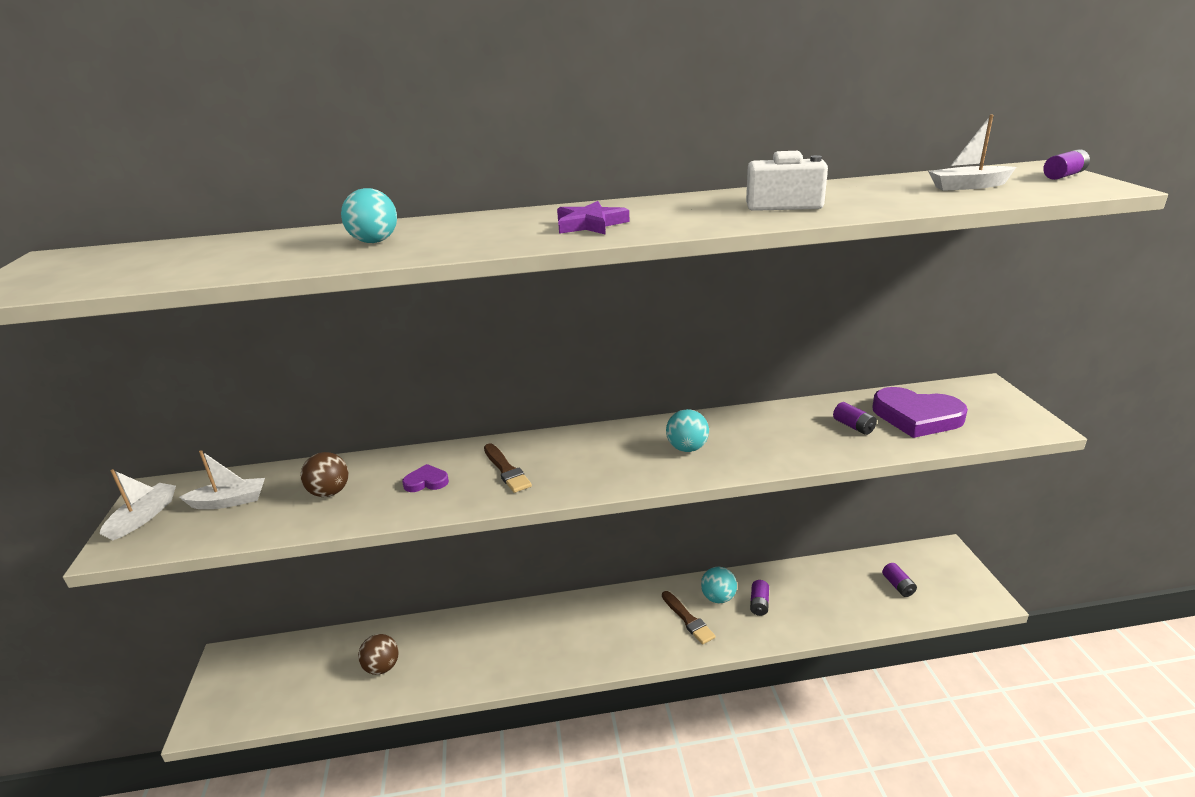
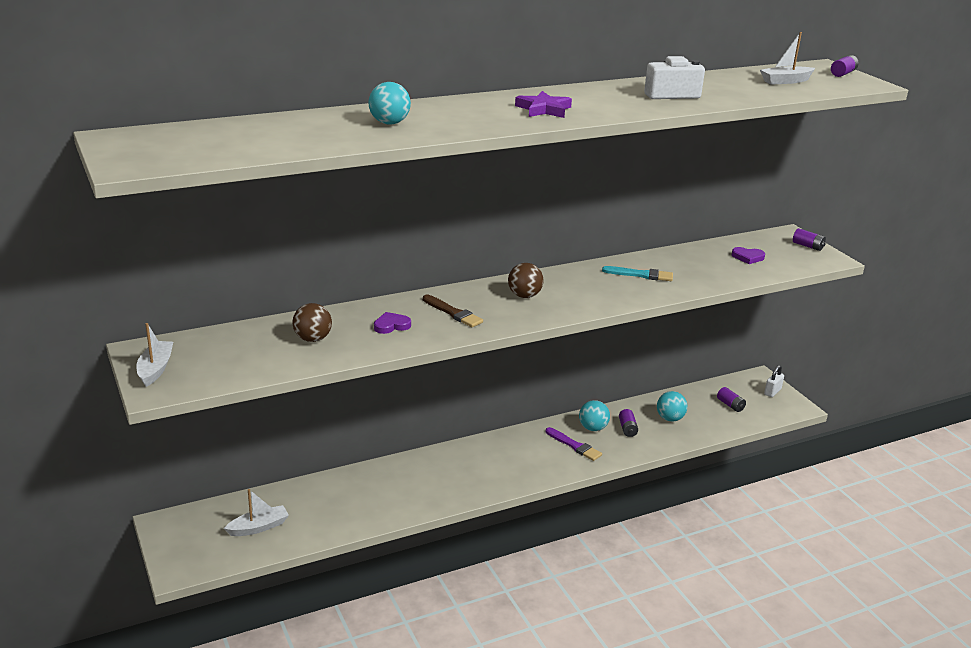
camera: 20 degrees left, 0 degrees up
white boat [179,450,265,509] -> white boat moved to [224,489,289,536]
brown ball [358,634,399,675] -> brown ball moved to [508,263,544,298]
brown brush [662,591,716,644] -> purple brush [546,427,602,461]
turquoise ball [666,409,709,452] -> turquoise ball moved to [657,391,687,422]
purple battery [833,402,877,435] -> purple battery moved to [793,228,826,251]
purple heart [872,387,968,438] -> purple heart [732,247,765,264], size x0.48
none -> turquoise brush [602,266,673,281]
none -> white padlock [764,365,784,397]

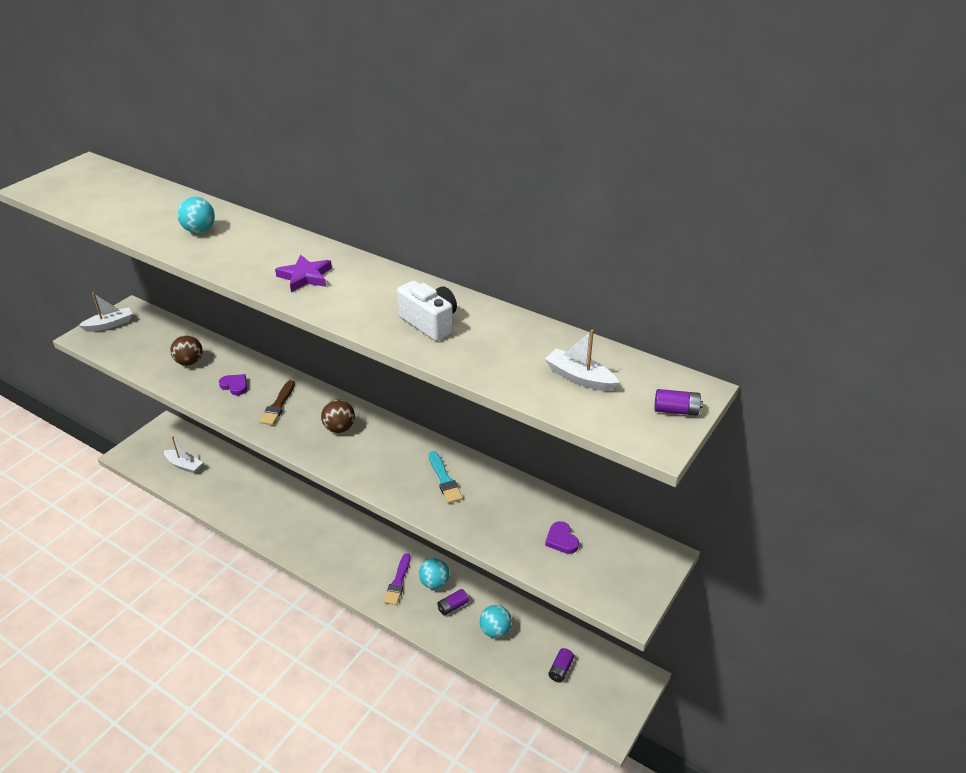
camera: 60 degrees right, 10 degrees up
white padlock [764,365,784,397] -> none
purple battery [793,228,826,251] -> none

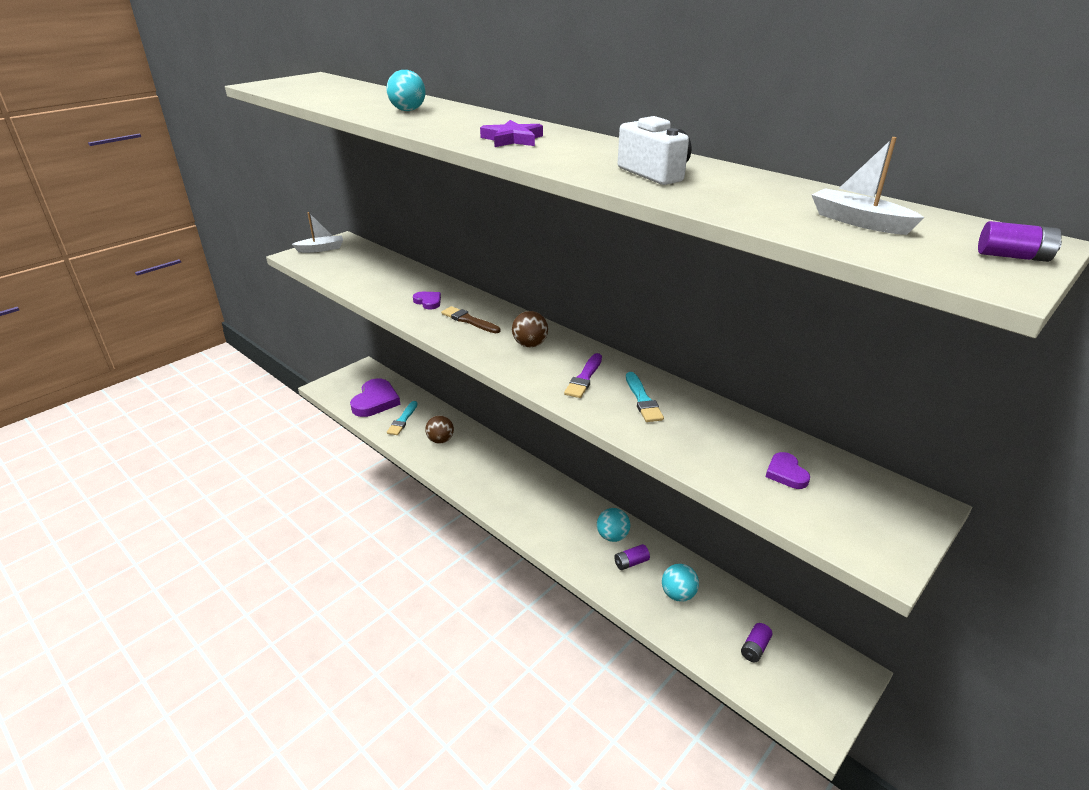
camera: 10 degrees right, 5 degrees down
white boat [164,436,203,473] -> purple heart [350,379,400,417]
brown ball [170,335,203,366] -> brown ball moved to [425,415,454,444]
brown brush [260,380,295,425] -> brown brush turned 105 degrees clockwise [441,306,500,333]
purple brush [384,553,411,605] -> purple brush moved to [564,353,602,398]
none -> turquoise brush [387,401,418,435]

